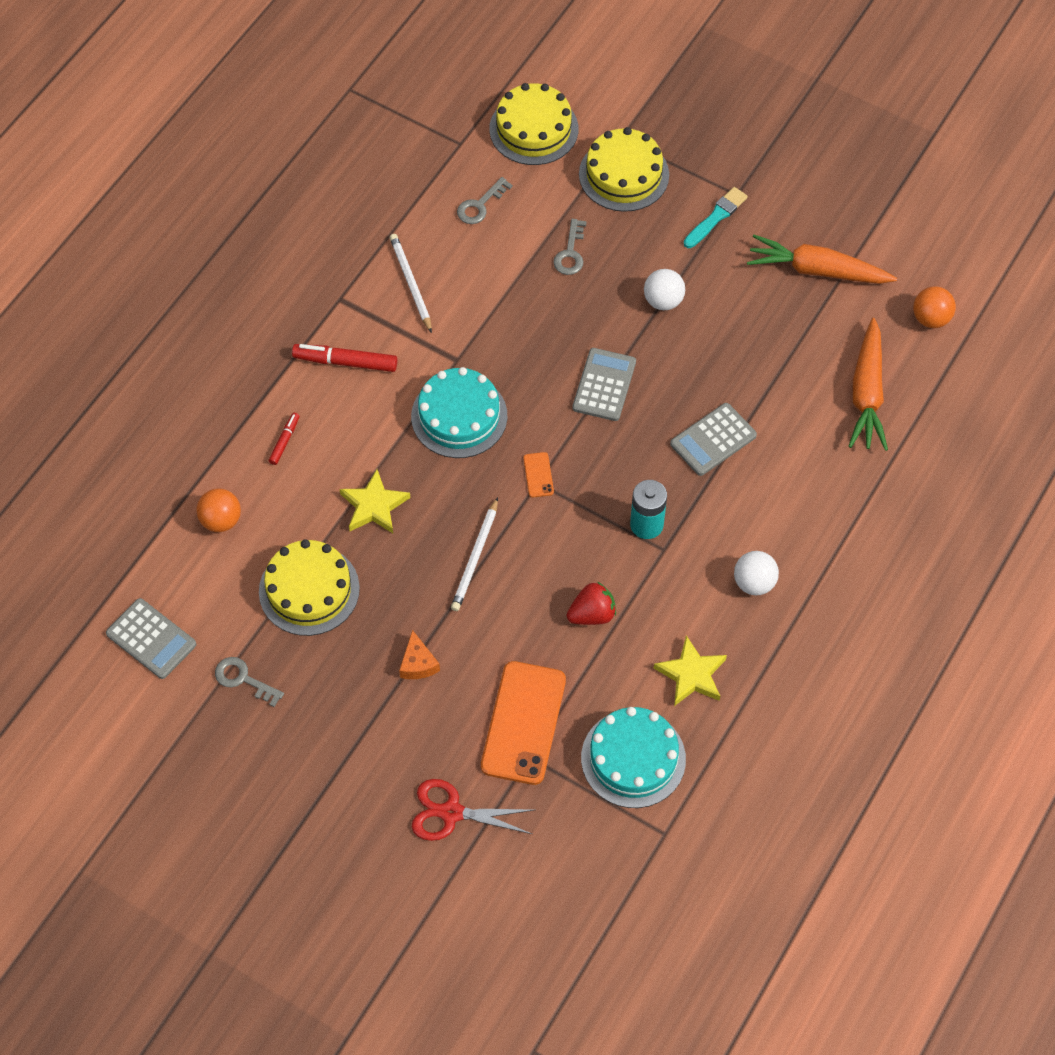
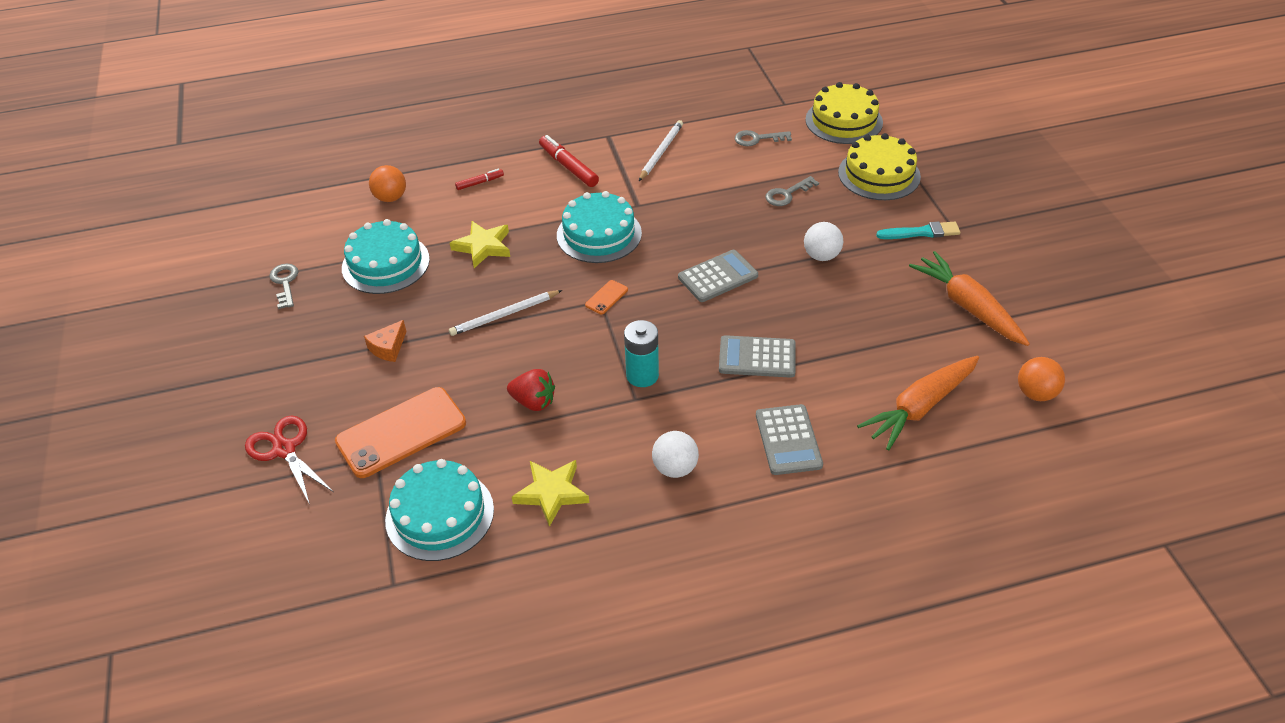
camera: 45 degrees right, 15 degrees down
grey calculator [106,598,196,679] -> grey calculator moved to [756,404,823,475]
yellow cake [259,539,360,636] -> turquoise cake [342,219,430,294]

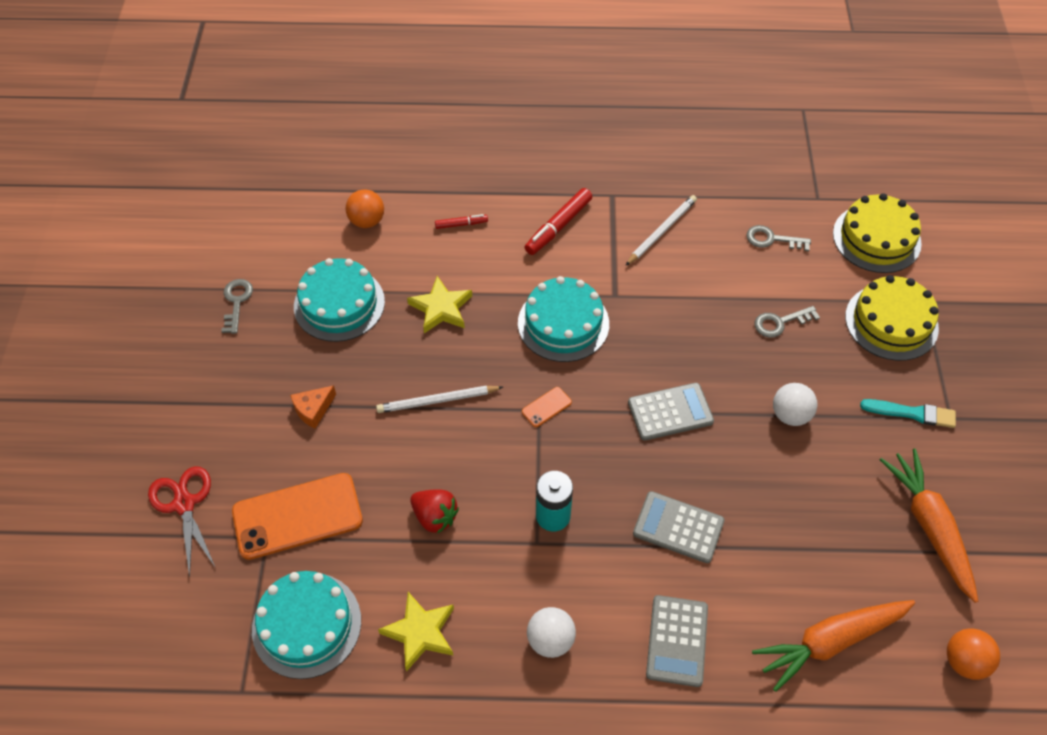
camera: 15 degrees right, 10 degrees up
red marker [539,135,599,187] -> red marker turned 120 degrees counterclockwise [525,188,592,255]

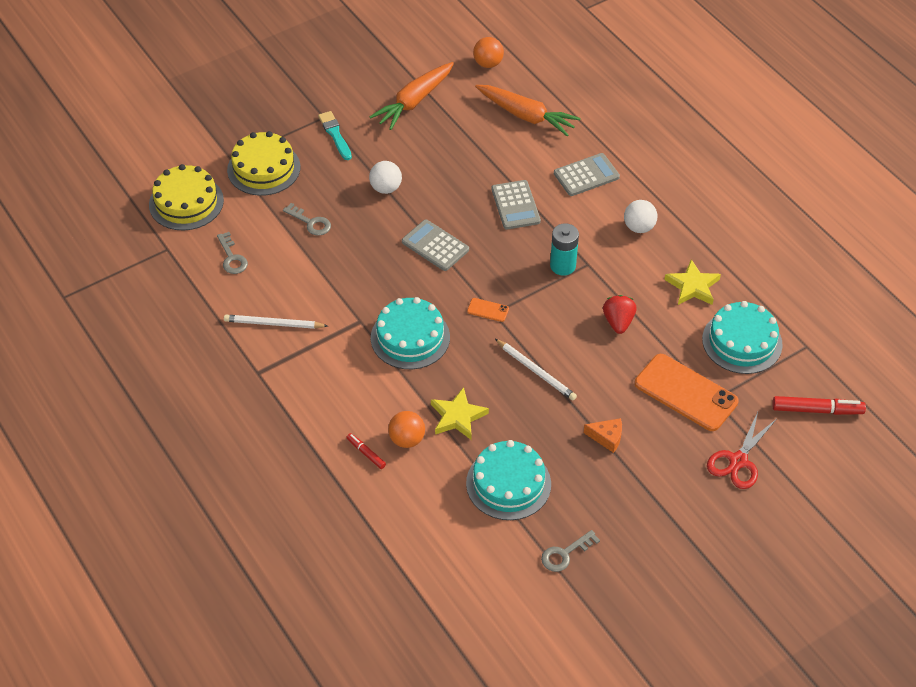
camera: 125 degrees left, 5 degrees down
orange ball [346,190,384,228] -> orange ball moved to [388,411,425,448]
red marker [525,188,592,255] -> red marker moved to [772,396,866,415]

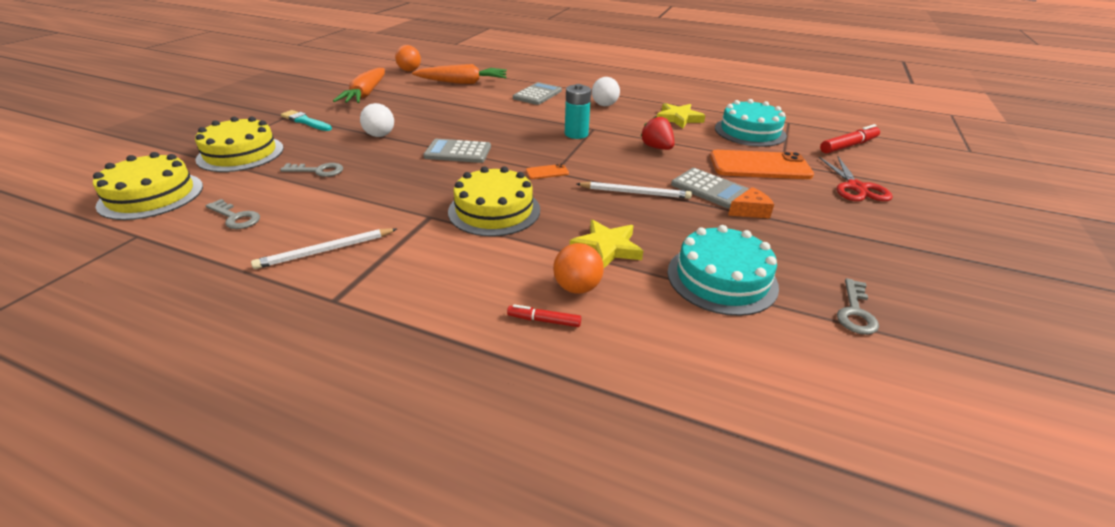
camera: 35 degrees left, 15 degrees down
turquoise cake [371,297,450,369] -> yellow cake [448,166,540,237]
grey calculator [491,180,541,230] -> grey calculator moved to [671,168,749,208]

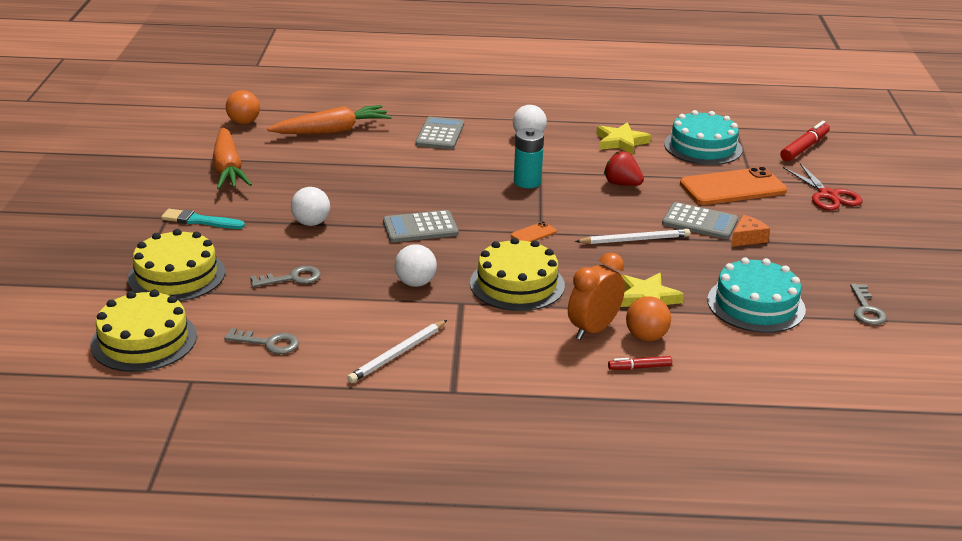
camera: 20 degrees left, 5 degrees down
none -> white ball [395,244,437,287]
none -> orange clock [568,252,625,340]

